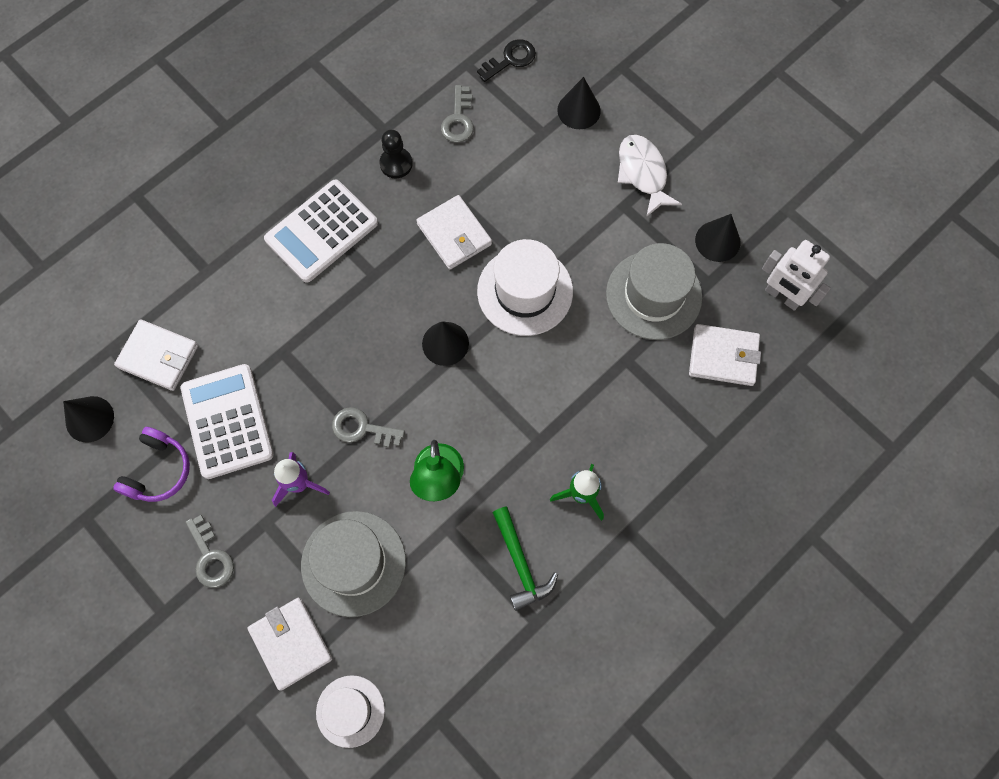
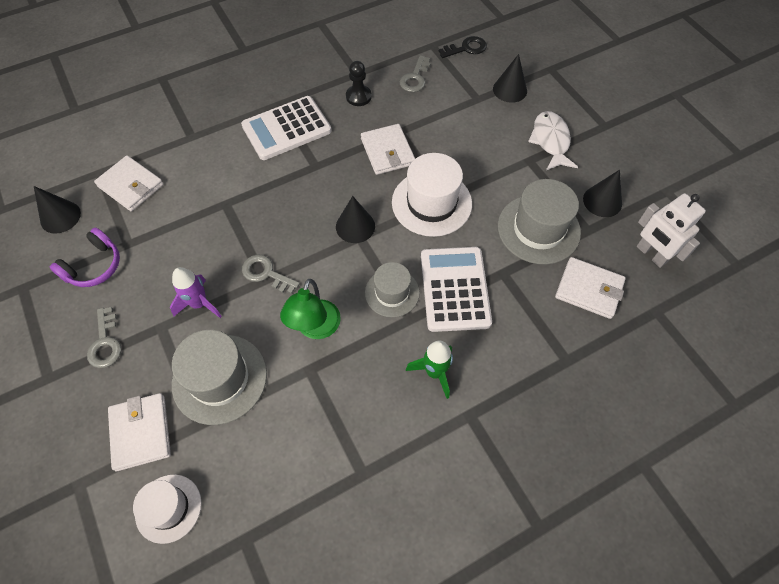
camera: 15 degrees right, 10 degrees down
white calculator [180,364,274,479] -> white calculator moved to [421,247,492,332]
green hammer [492,506,558,611] -> none
none -> grey hat [365,262,420,317]

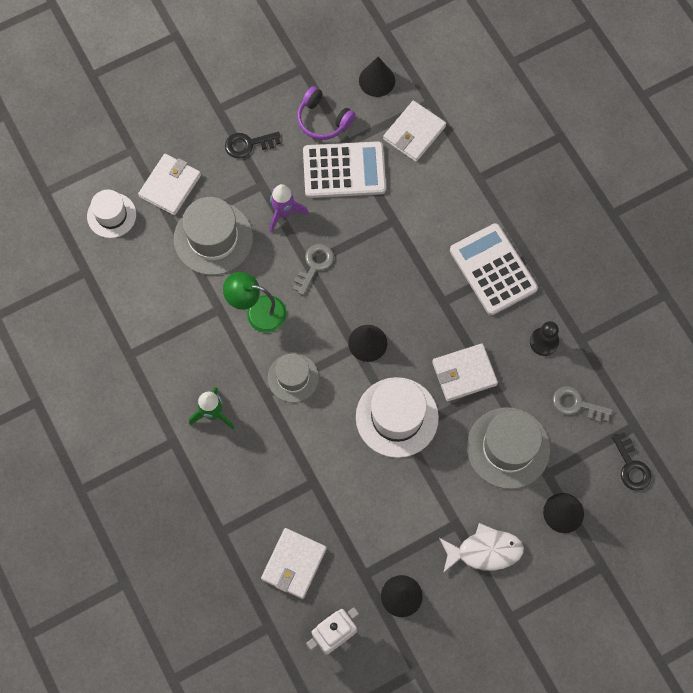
camera: 90 degrees right, 10 degrees up
grey key [87,307,122,368] -> black key [225,132,281,158]
white wallet [108,393,171,471] -> white wallet turned 45 degrees counterclockwise [138,154,201,215]
white calculator [421,247,492,332] -> white calculator moved to [303,141,386,198]
grey hat [498,179,581,265] -> grey hat moved to [467,407,550,489]

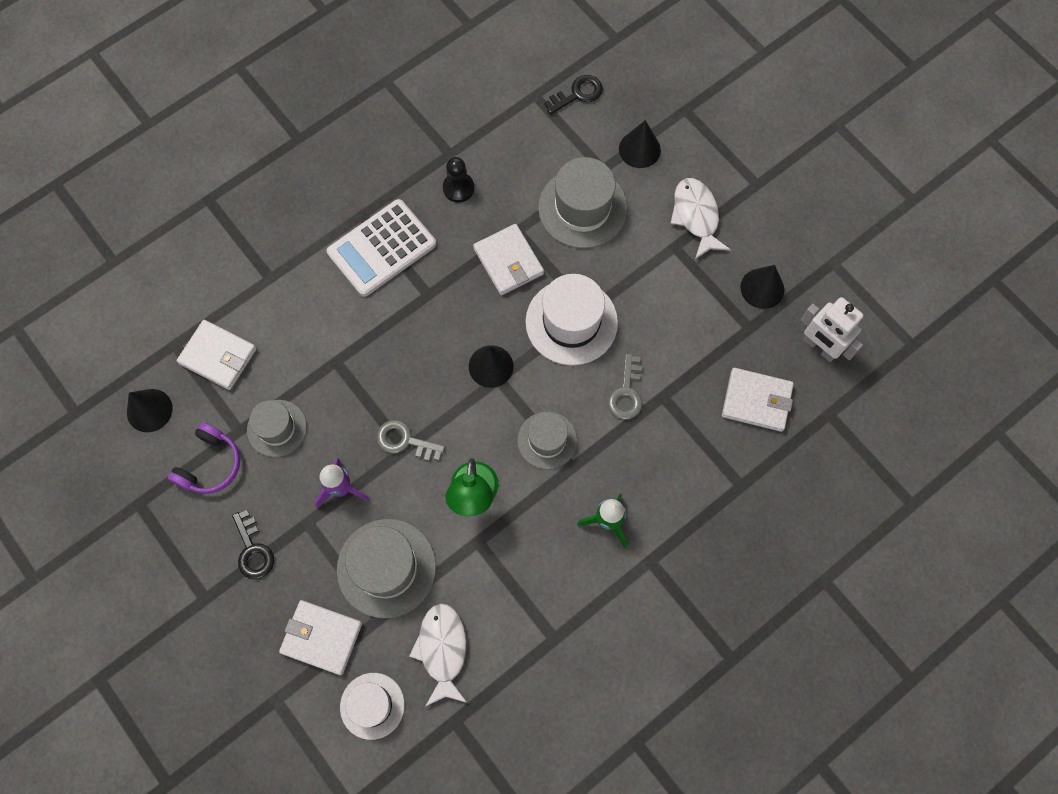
camera: 100 degrees left, 0 degrees up
white calculator [303,141,386,198] -> grey hat [247,400,307,457]
grey key [553,386,613,422] -> grey key moved to [608,354,643,420]
none -> white fish [409,603,467,707]

